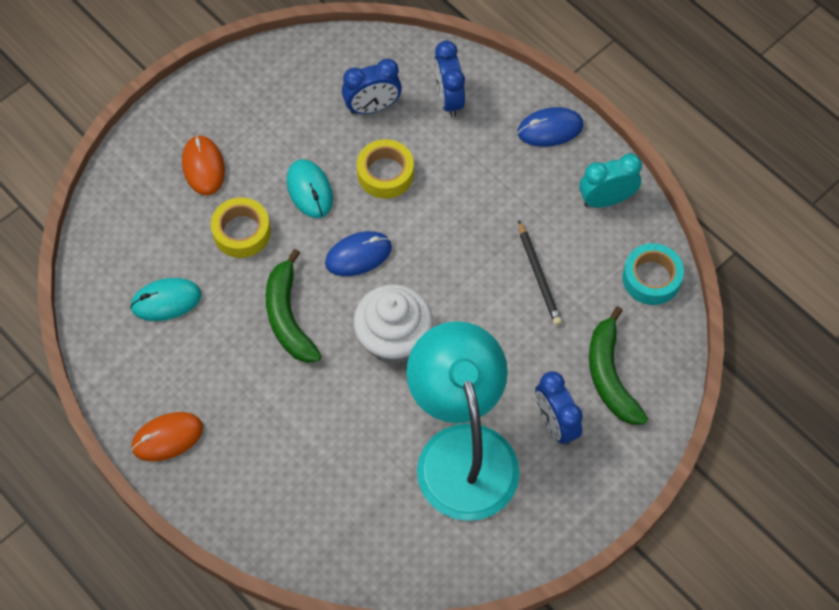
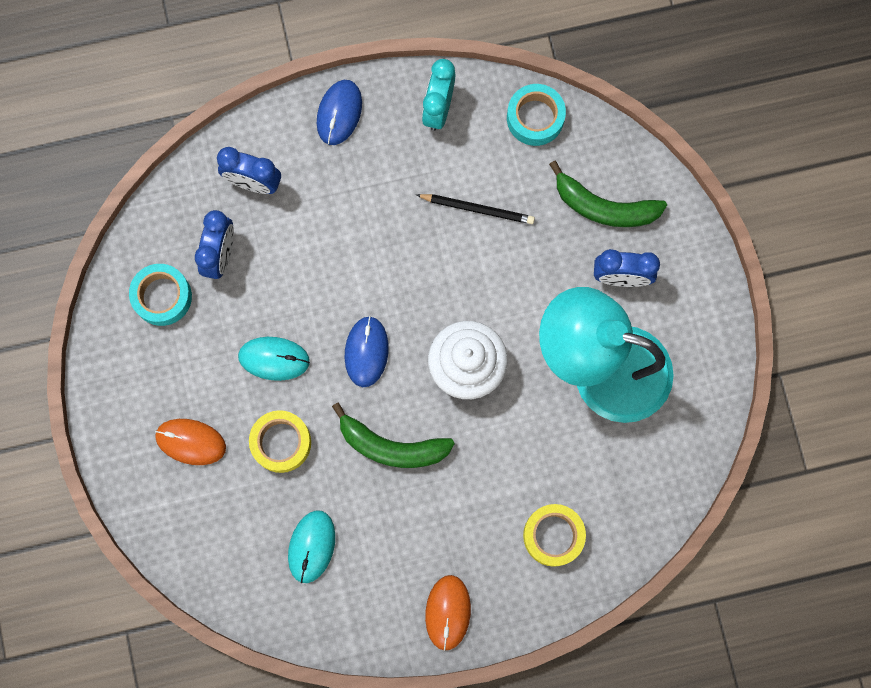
camera: 60 degrees left, 15 degrees up
yellow tape [357,139,414,199] -> yellow tape moved to [523,504,586,567]
none -> turquoise tape [129,264,192,326]

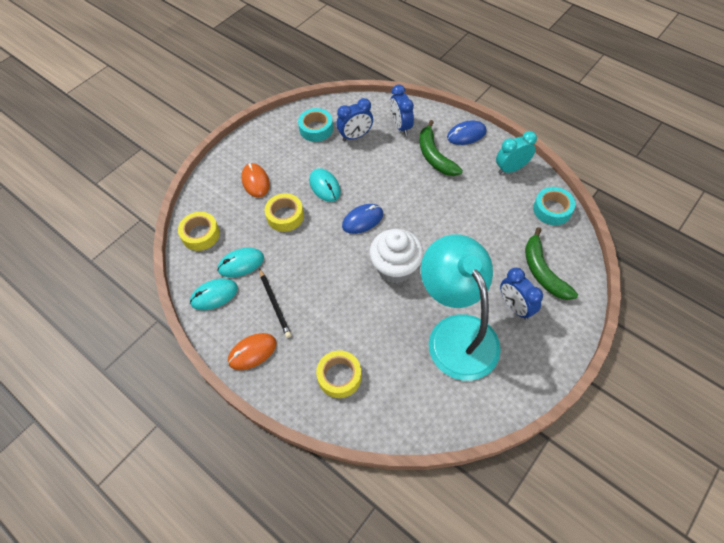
camera: 55 degrees right, 20 degrees down
green banana [332,402,455,468] -> green banana moved to [420,120,463,176]
black pencil [416,194,535,224] -> black pencil moved to [259,268,292,338]
none -> yellow tape [178,212,220,251]
none -> turquoise mouse [190,278,238,310]

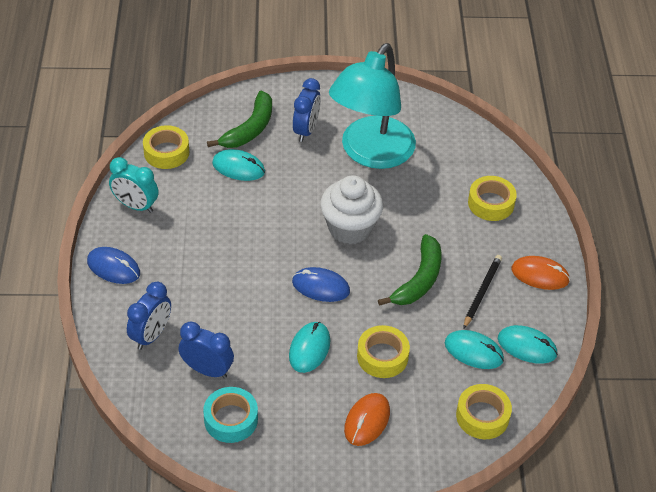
camera: 135 degrees left, 10 degrees down
green banana [420,120,463,176] -> green banana moved to [378,234,442,306]
turquoise tape [533,187,576,225] -> yellow tape [143,125,189,169]
none -> turquoise mouse [212,149,265,181]

